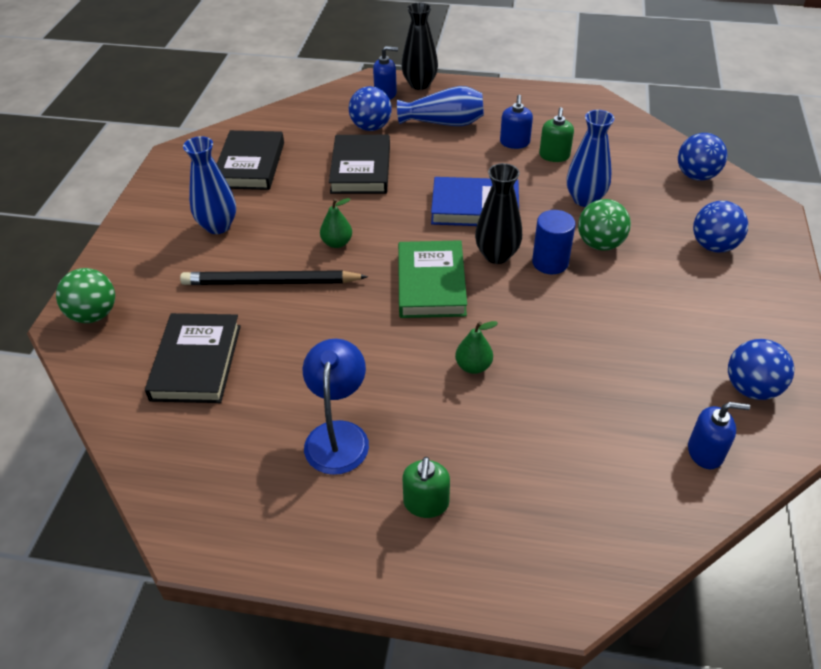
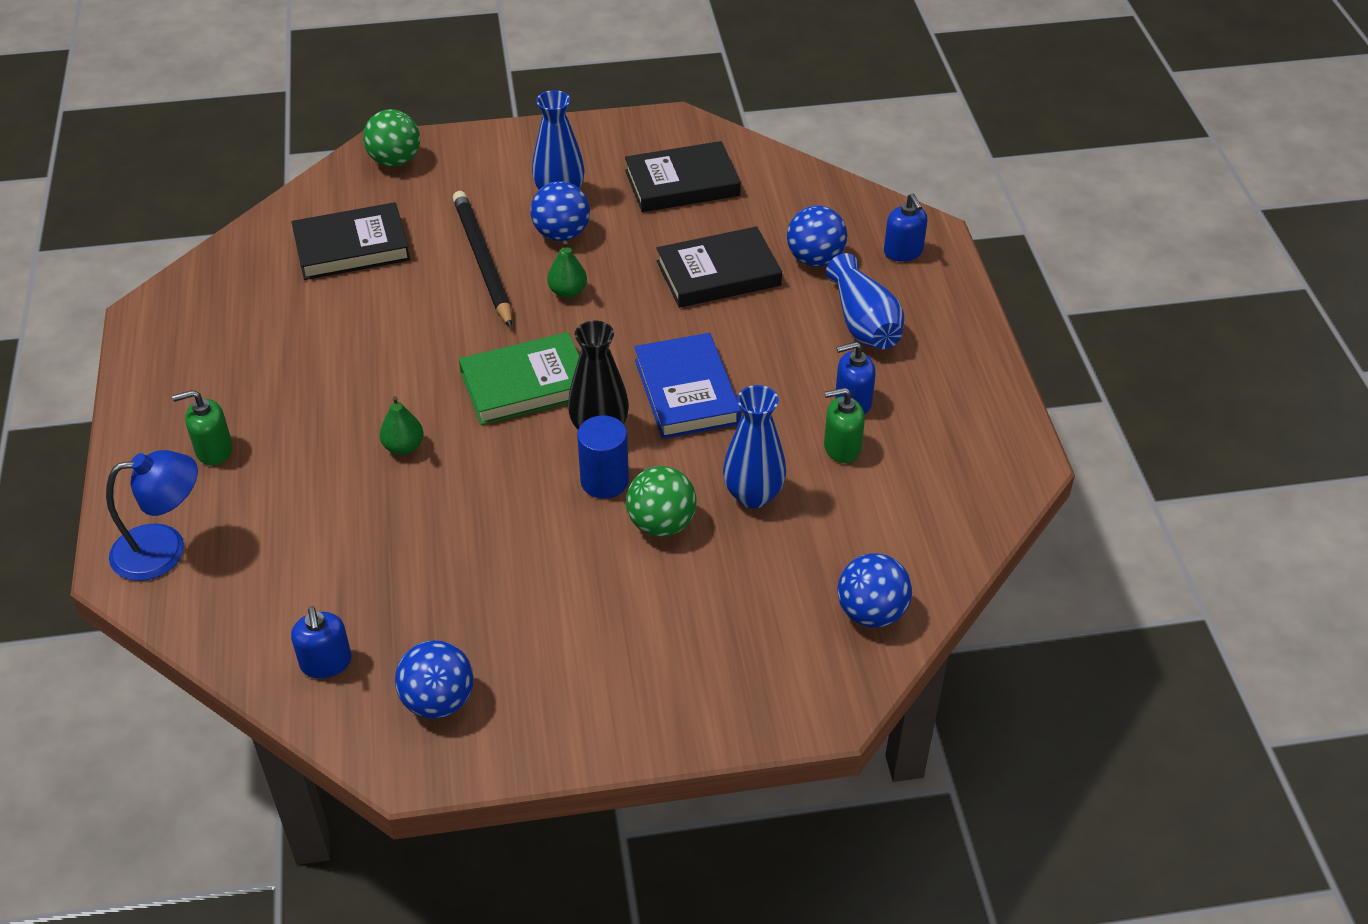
camera: 70 degrees right, 0 degrees up
blue lamp [303,339,369,475] -> blue lamp moved to [106,450,198,581]
black vase [401,3,438,90] -> none
blue ball [693,201,748,253] -> blue ball moved to [531,181,590,241]

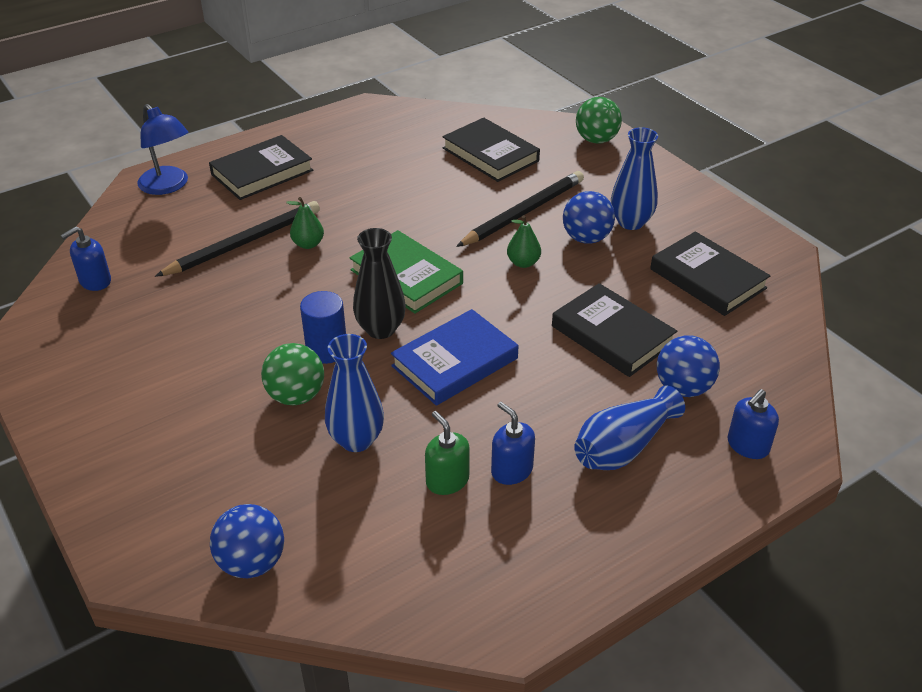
camera: 65 degrees right, 5 degrees down
green soap dispenser [172,390,233,465] -> black book [209,135,313,200]
blue ball [395,640,474,719] -> none
none -> black pencil [155,201,320,277]

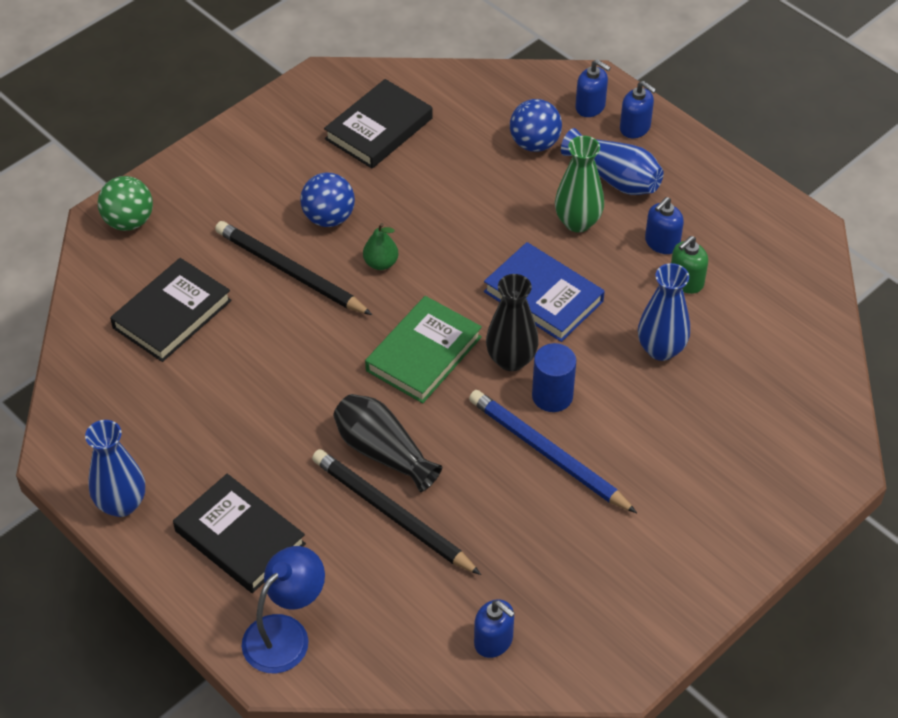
camera: 100 degrees left, 10 degrees up
blue ball [210,504,284,578] -> none
green ball [261,343,324,405] -> none
green pear [286,197,324,249] -> black vase [333,394,442,492]
black book [552,283,677,377] -> none
blue vase [611,127,658,230] -> blue vase moved to [85,420,145,517]
none -> blue pencil [469,390,637,513]
none -> green vase [555,136,604,232]
none -> blue soap dispenser [620,81,656,138]

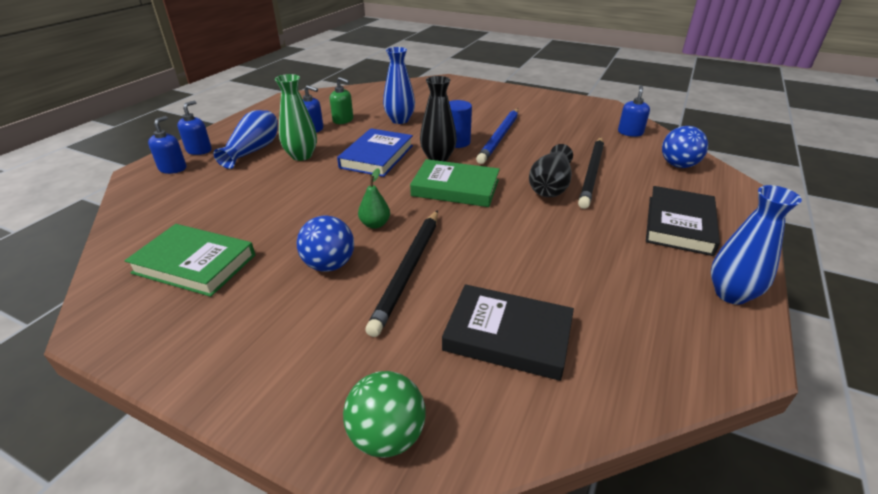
camera: 110 degrees left, 15 degrees down
blue lamp [242,546,325,673] -> none
black book [324,79,433,168] -> green book [125,224,255,297]
blue ball [510,99,562,152] -> blue ball moved to [662,126,708,168]

